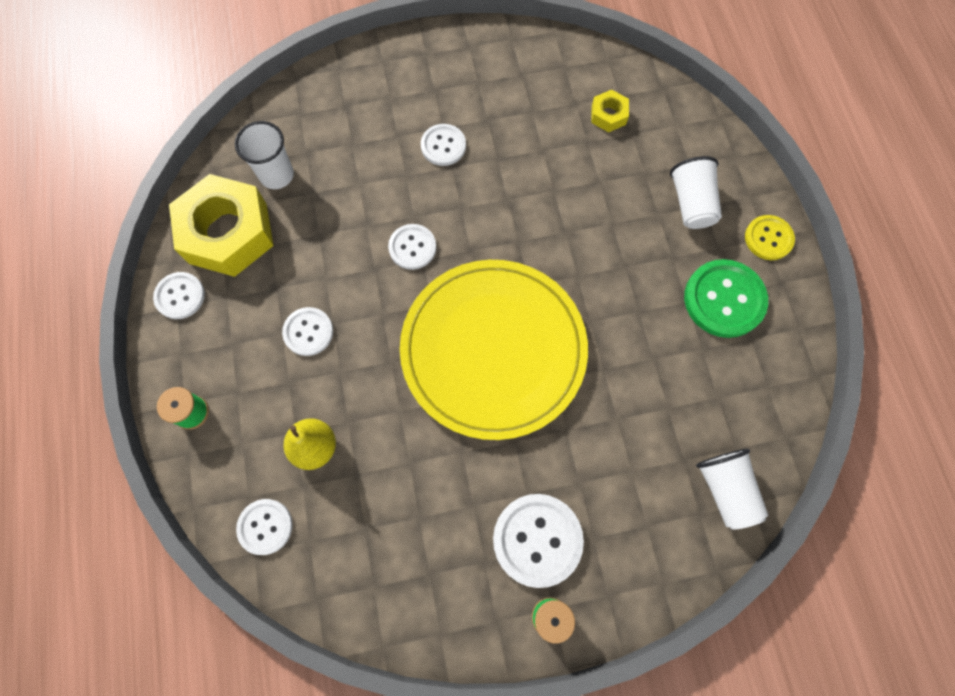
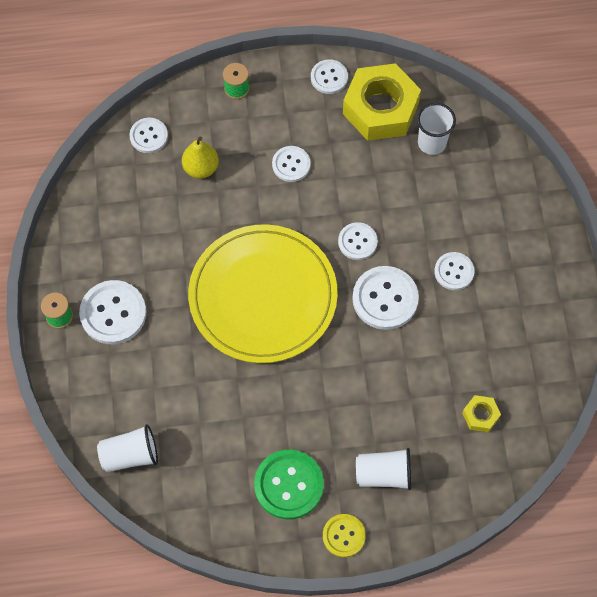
camera: 95 degrees right, 5 degrees down
none -> white button [352,266,419,330]

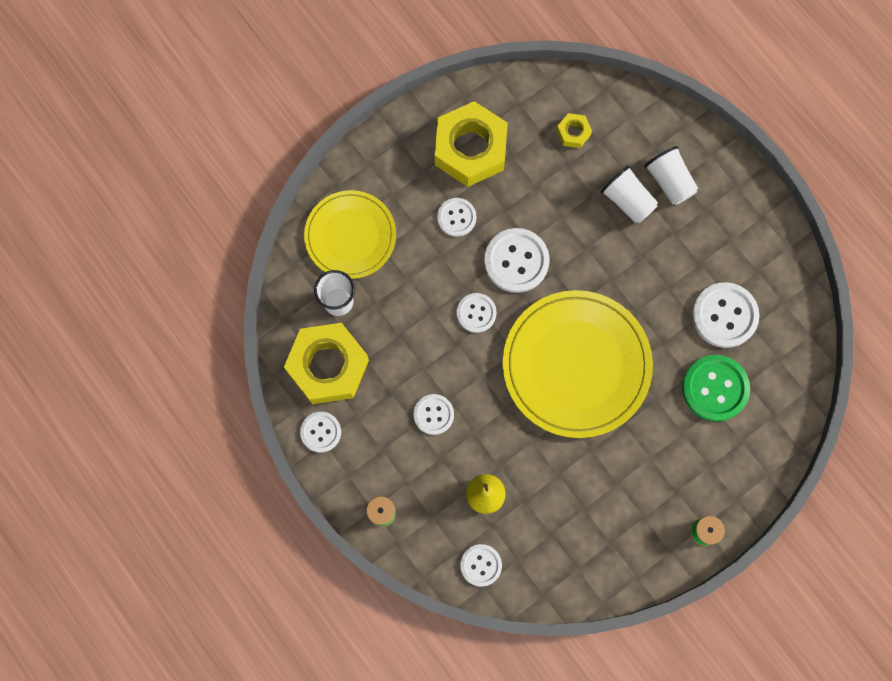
camera: 120 degrees left, 10 degrees up
white button [79,280,146,344] -> white button moved to [692,282,759,348]
white cup [97,424,158,472] -> white cup moved to [601,166,658,223]
green button [254,450,324,519] -> green button moved to [682,355,750,421]
yellow button [323,514,366,557] -> none
none -> yellow plate [304,190,396,279]
none -> yellow nut [435,101,508,187]

